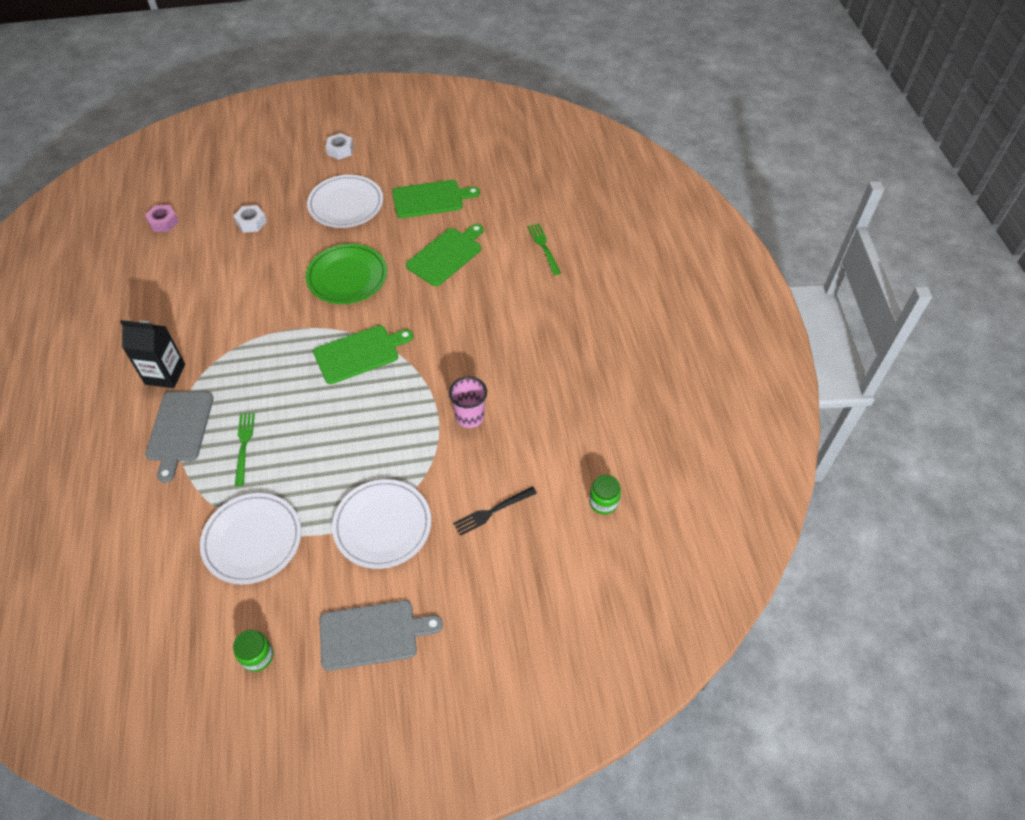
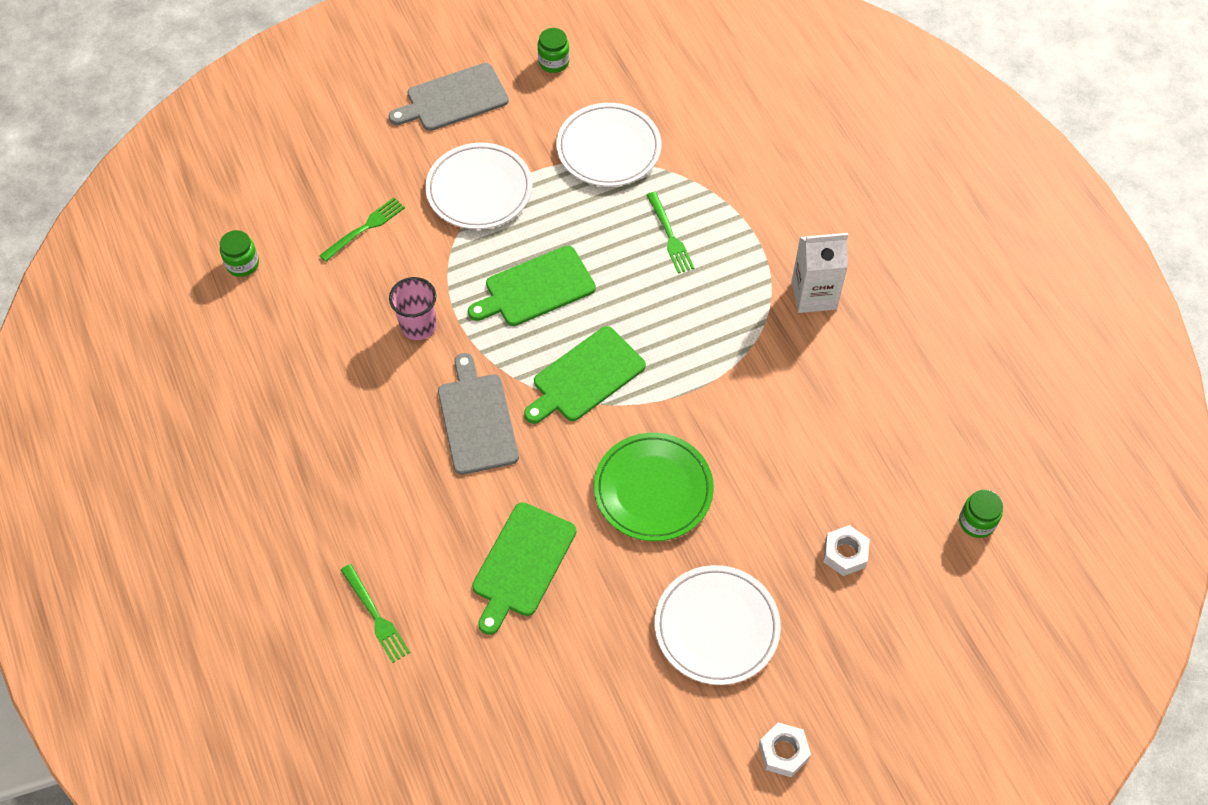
camera: 165 degrees right, 5 degrees up
black carton [120,320,185,388] -> white carton [792,233,848,313]
pink nut [145,205,179,232] -> green jar [959,490,1003,538]
grey cutting board [145,391,214,483] -> grey cutting board moved to [438,353,519,475]
green cutting board [392,180,480,218] -> green cutting board moved to [468,246,596,326]
black fork [453,486,537,536] -> green fork [319,198,405,262]

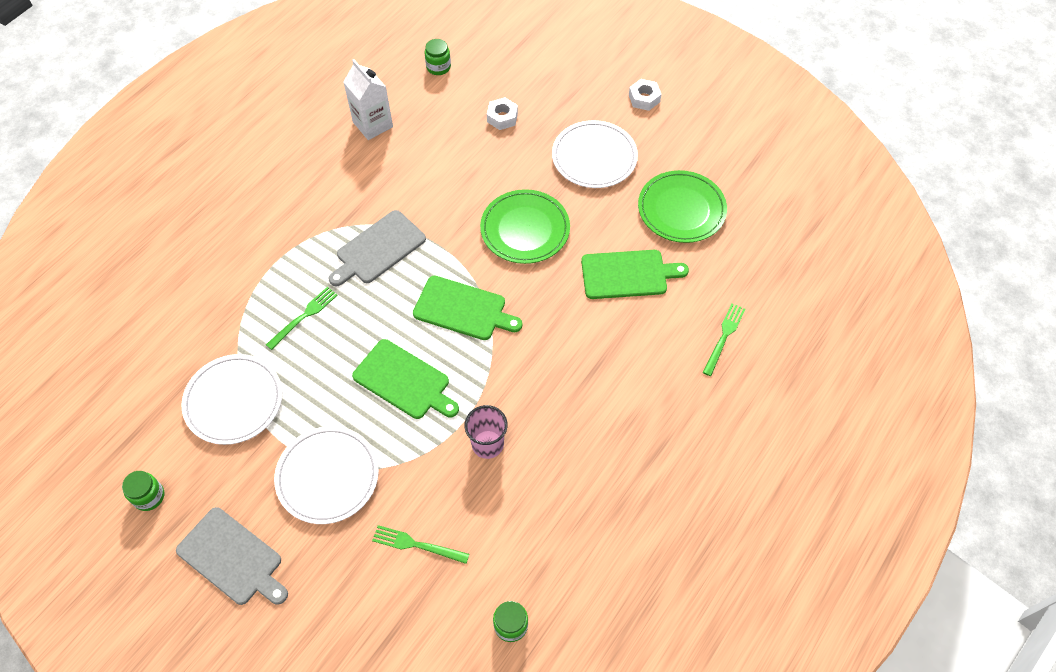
camera: 120 degrees left, 0 degrees up
grey cutting board [438,353,519,475] -> grey cutting board moved to [329,210,426,286]
white carton [792,233,848,313] -> white carton moved to [343,59,393,140]
none -> green plate [638,170,727,243]

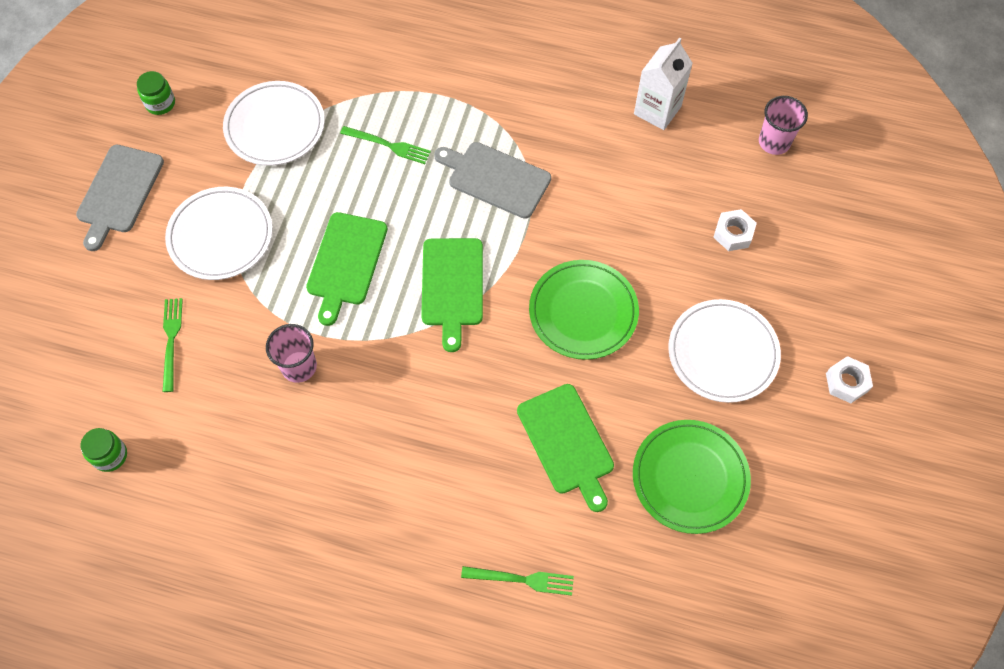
camera: 70 degrees right, 5 degrees up
green jar [425,39,451,75] -> pink cup [759,96,808,155]

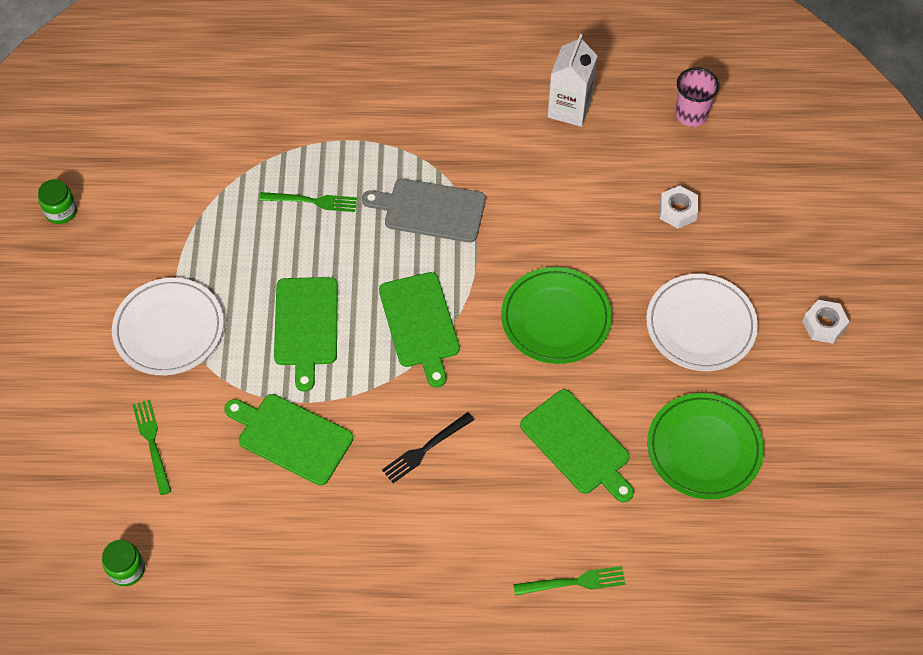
camera: 15 degrees left, 5 degrees down
grey cutting board [76,145,164,251] -> none
white plate [223,81,325,166] -> none
pink cup [266,324,317,383] -> green cutting board [224,394,353,485]
none -> black fork [382,412,474,483]

